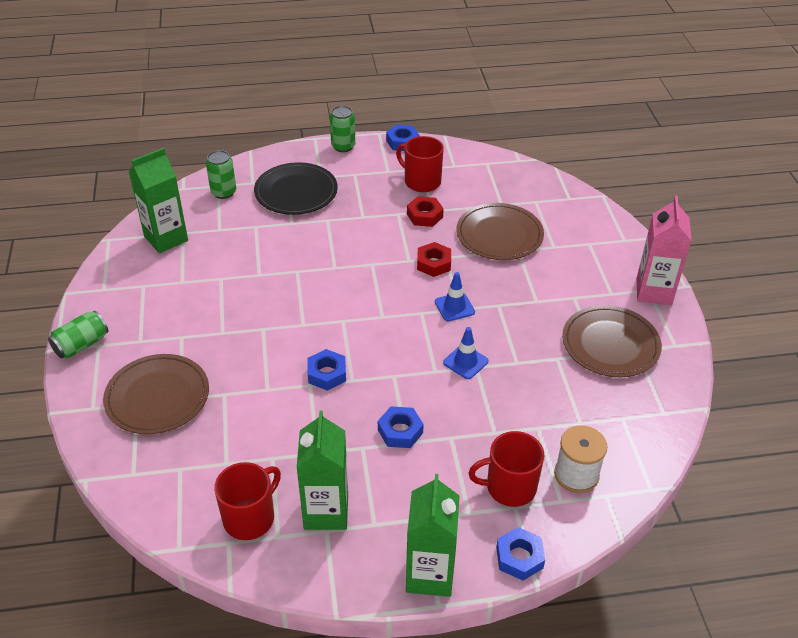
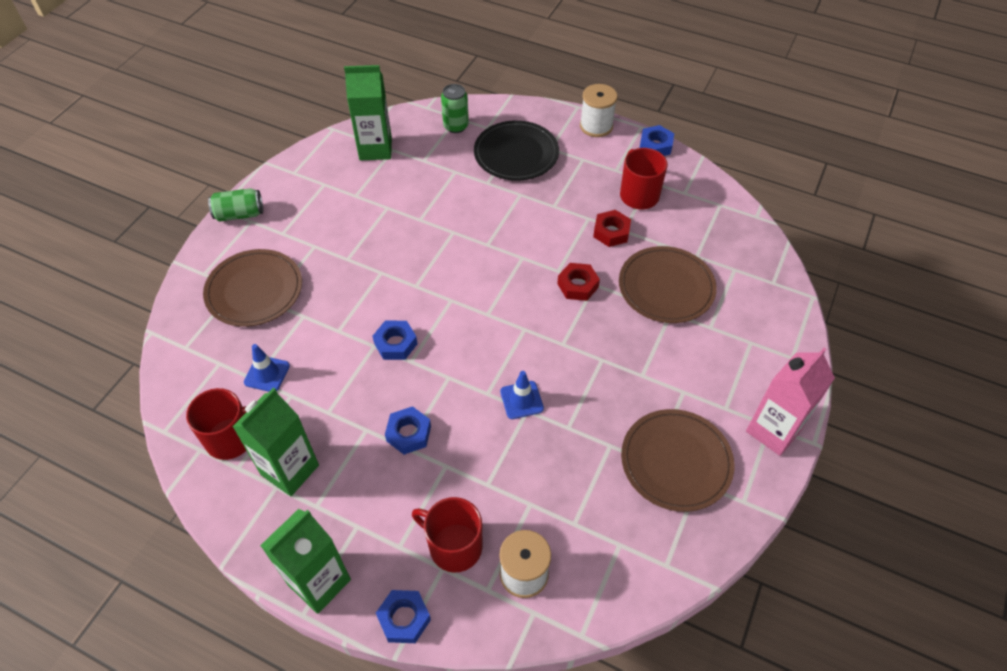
camera: 35 degrees right, 10 degrees up
green can [330,106,355,152] -> white spool [580,84,617,137]
blue traffic cone [435,272,475,321] -> blue traffic cone moved to [244,344,290,392]

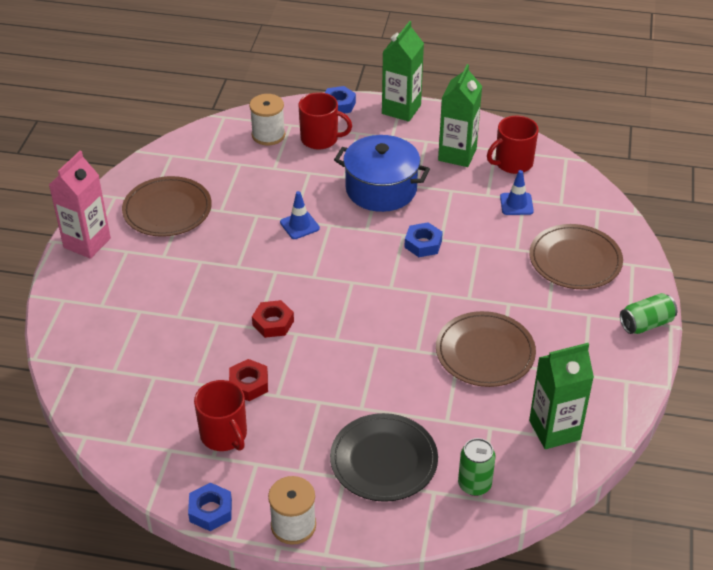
camera: 165 degrees right, 10 degrees down
blue nut [385,406,431,455] -> blue pot [334,135,430,212]
brown plate [619,246,717,323] -> brown plate moved to [436,311,536,387]

